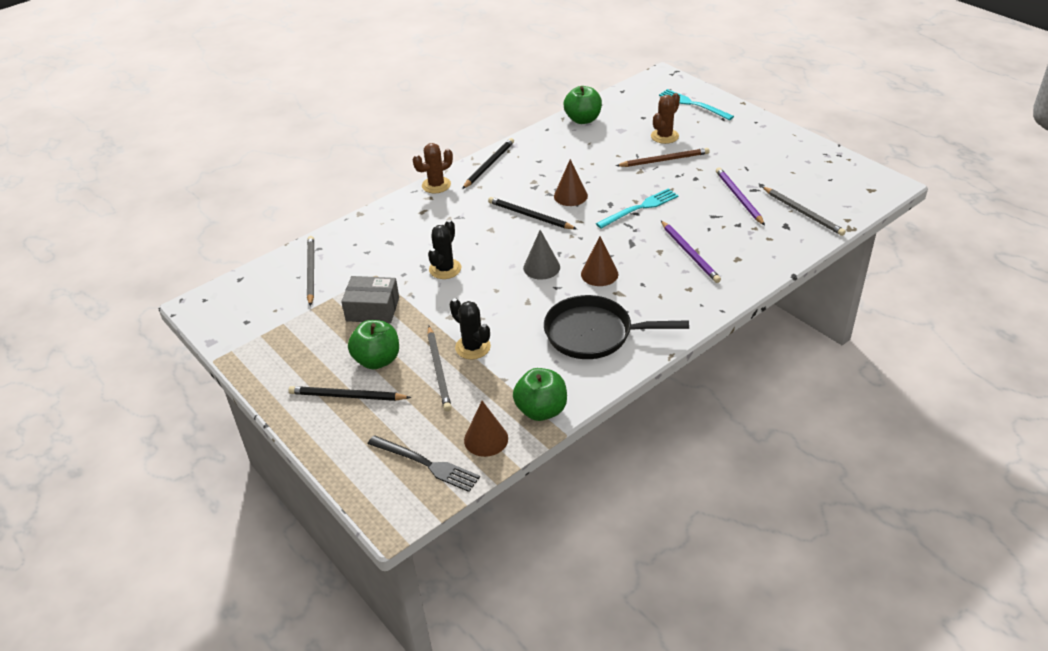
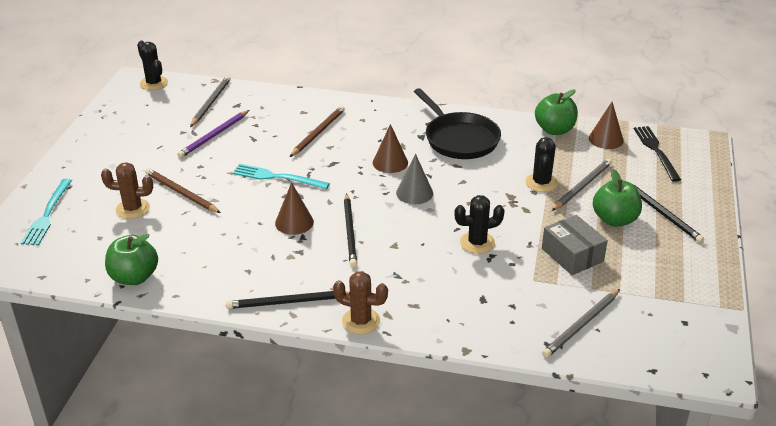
camera: 130 degrees left, 5 degrees down
purple pencil [661,221,721,283] -> brown pencil [290,106,345,157]
none -> black cactus [137,41,168,90]

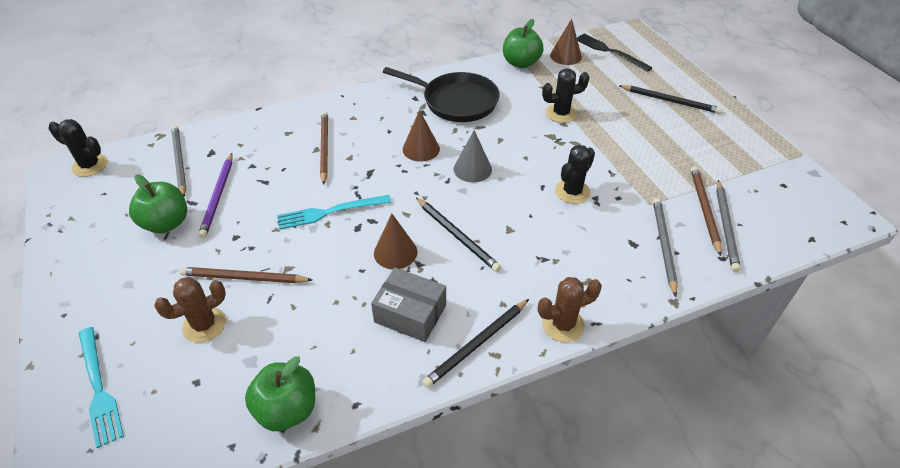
camera: 35 degrees left, 10 degrees up
black cactus [525,137,558,192] -> black cactus turned 75 degrees counterclockwise [542,68,590,123]
grey box [542,215,608,275] -> grey box moved to [371,268,446,342]
grey pencil [552,159,612,211] -> grey pencil moved to [653,198,678,297]
green apple [593,169,642,227] -> green apple moved to [129,174,187,233]
none -> brown pencil [691,166,721,256]

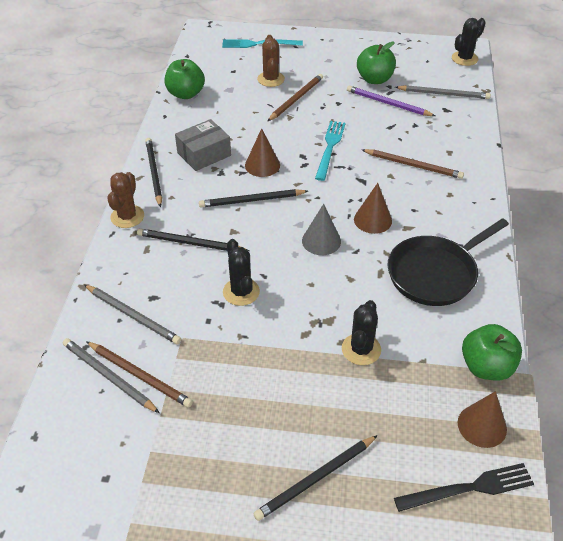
camera: 120 degrees right, 0 degrees up
none -> black pencil [137,228,250,251]

